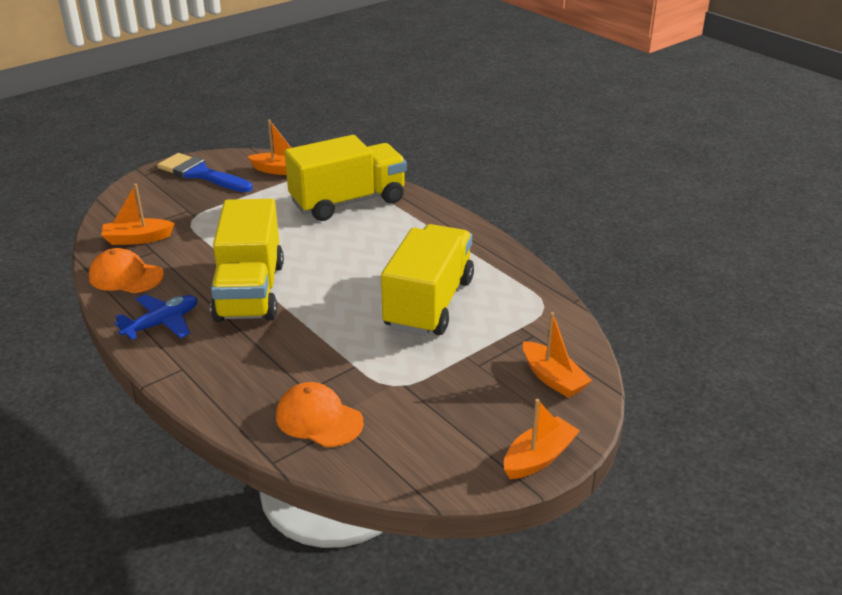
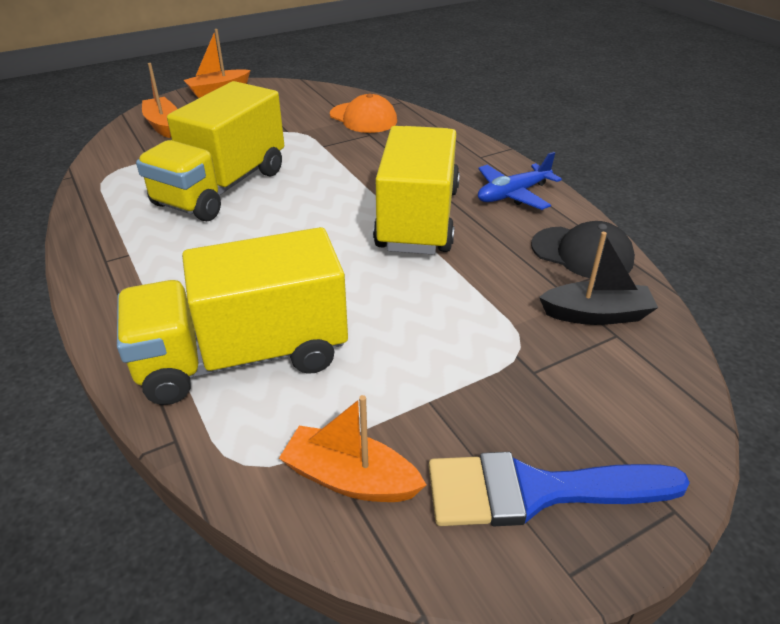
camera: 170 degrees left, 5 degrees up
orange cap [89,248,164,293] -> black cap [531,221,635,279]
orange boat [101,184,175,245] -> black boat [539,232,658,325]
blue brush [157,153,252,192] -> blue brush turned 135 degrees clockwise [429,452,690,526]

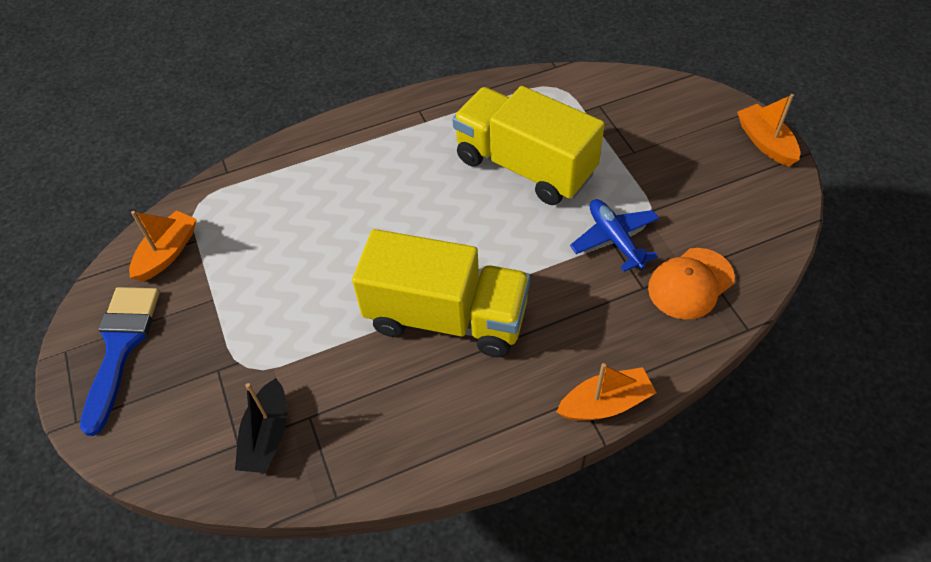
camera: 100 degrees right, 15 degrees up
yellow truck [117,227,348,405] -> none
orange boat [142,63,177,138] -> orange boat moved to [556,363,656,421]
blue plane [478,152,562,210] -> blue plane moved to [570,199,659,272]
black cap [531,221,635,279] -> none

